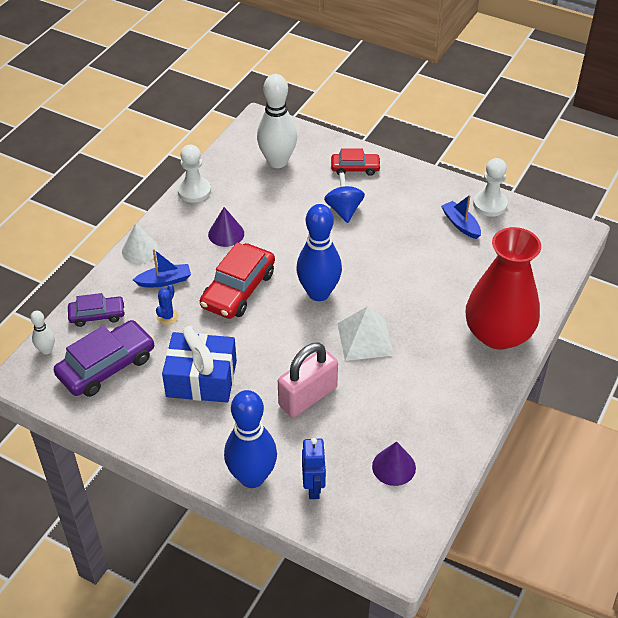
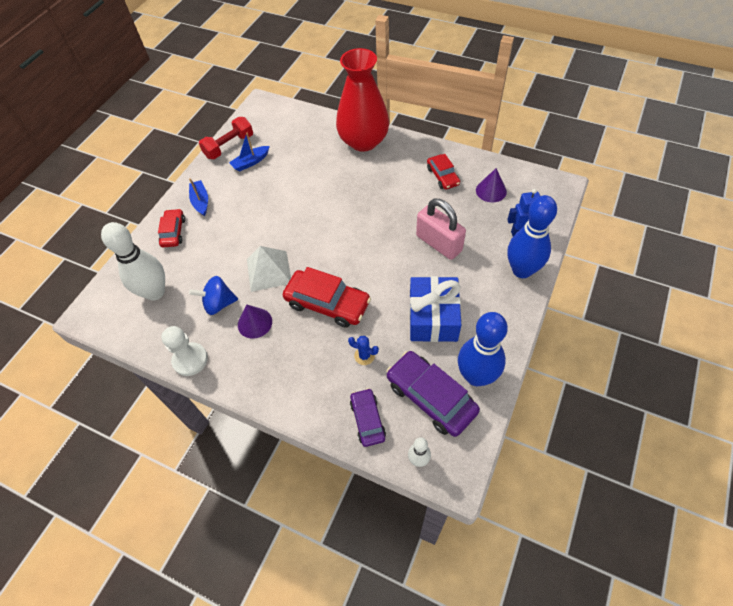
camera: 90 degrees left, 10 degrees up
white cone [122,223,159,264] -> none
blue boat [133,249,191,287] -> blue boat moved to [189,178,208,216]
blue bowling pin [296,204,342,301] -> blue bowling pin moved to [458,312,508,386]
blue spinning top [324,173,365,223] -> blue spinning top moved to [189,276,238,315]
white pyramid [337,306,394,361] -> white pyramid moved to [247,246,291,292]
white pawn [473,158,508,217] -> red dumbbell [199,117,253,159]
none -> red car [427,154,460,190]

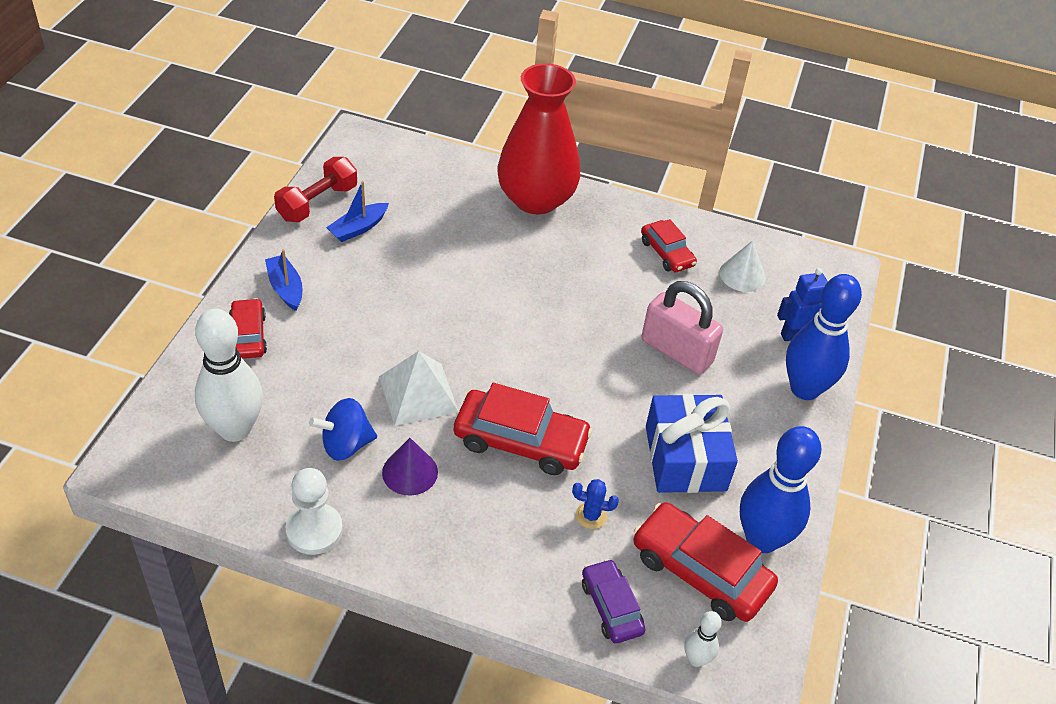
camera: 15 degrees left, 10 degrees down
purple car [386,351,480,437] -> red car [633,502,778,622]
purple cone [476,168,507,202] -> white cone [719,240,766,292]

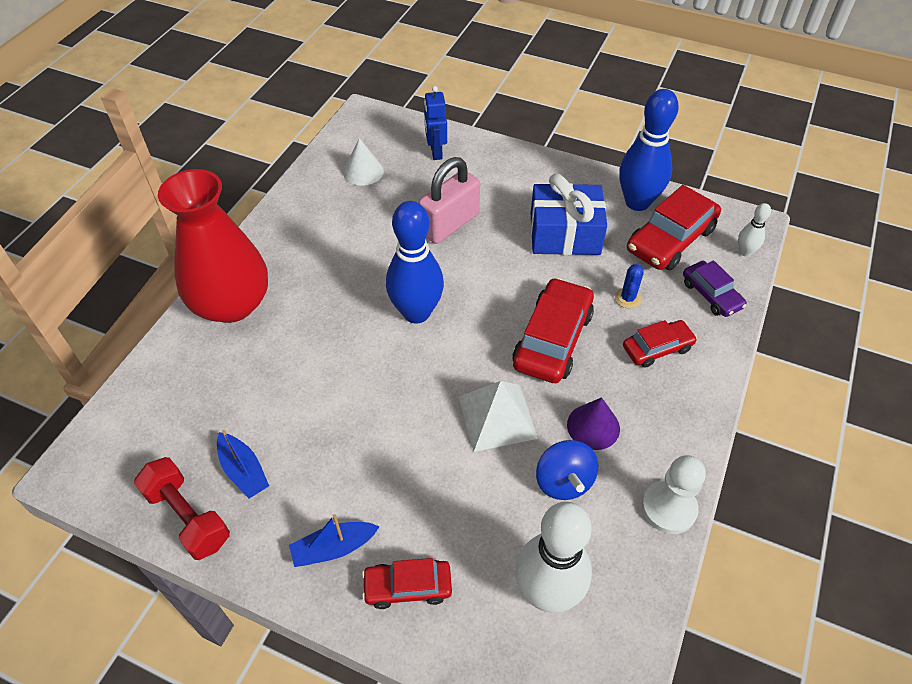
camera: 80 degrees left, 5 degrees up
purple car [582,559,645,643] -> purple car turned 105 degrees counterclockwise [683,260,747,317]
red car [641,219,697,272] -> red car moved to [623,320,697,368]
blue bowling pin [786,274,862,400] -> blue bowling pin moved to [386,201,444,324]

